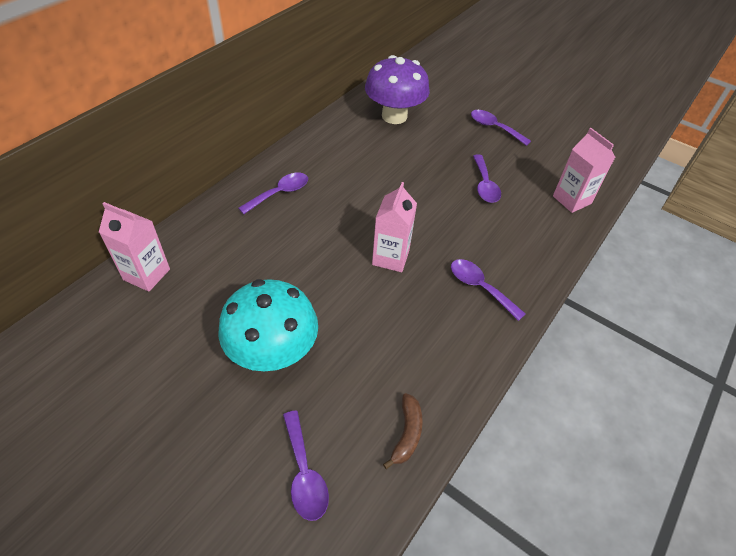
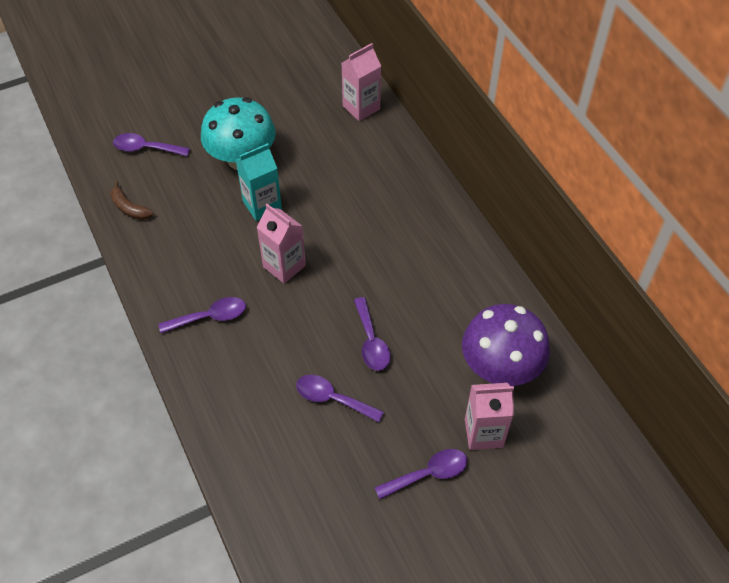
camera: 120 degrees right, 5 degrees up
purple spoon [238,173,308,214] -> purple spoon moved to [354,297,391,371]
pink carton [553,128,616,213] -> pink carton moved to [465,383,514,450]
none -> turquoise carton [236,143,282,221]

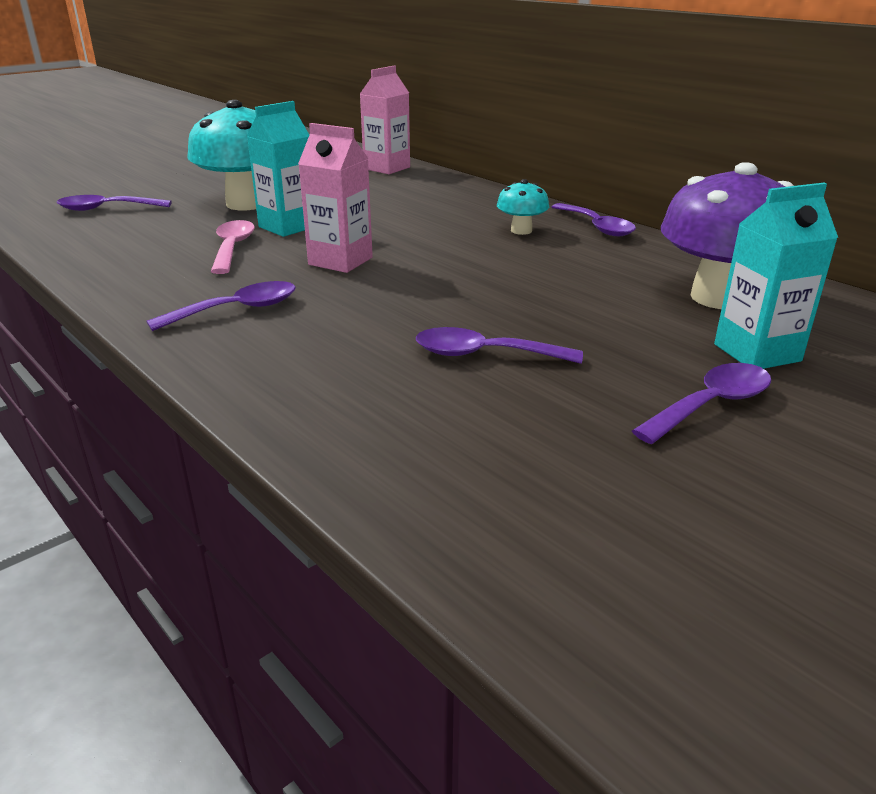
camera: 15 degrees left, 25 degrees down
brown banana [110,181,154,220] -> none
purple spoon [354,297,391,371] -> purple spoon moved to [552,203,636,236]
pink carton [465,383,514,450] -> turquoise carton [714,183,838,369]
none -> pink spoon [211,220,255,274]
none -> turquoise mushroom [497,179,549,235]

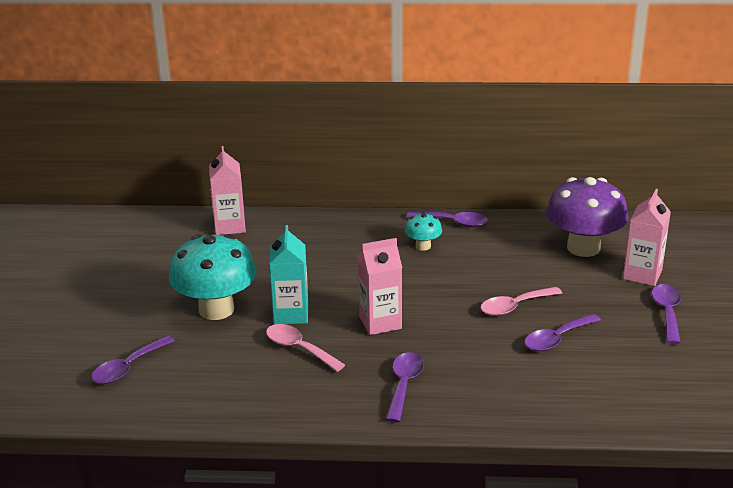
camera: 45 degrees left, 0 degrees up
turquoise carton [714,183,838,369] -> pink carton [623,189,671,286]
none -> pink spoon [481,287,562,316]

